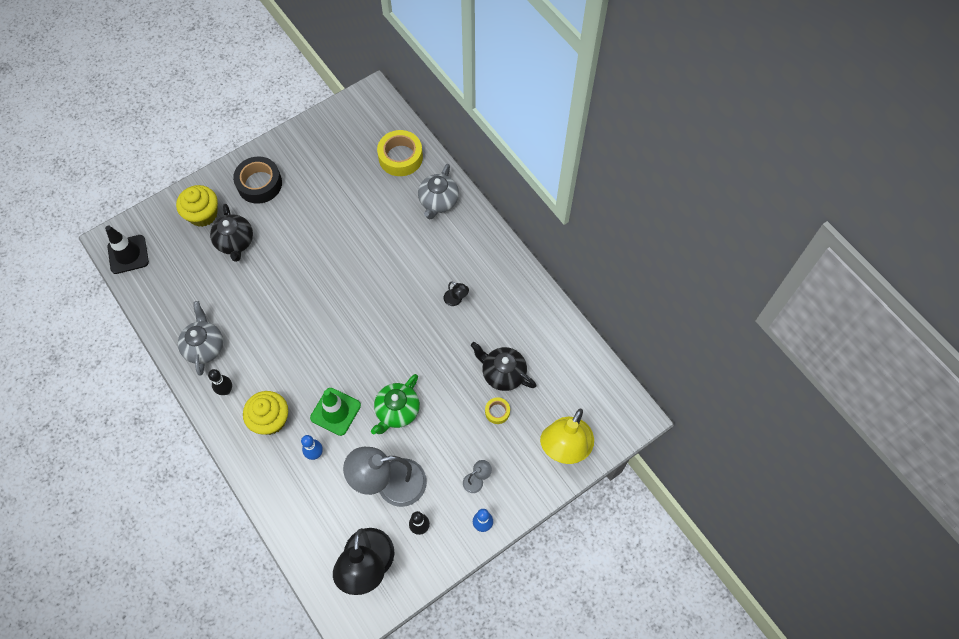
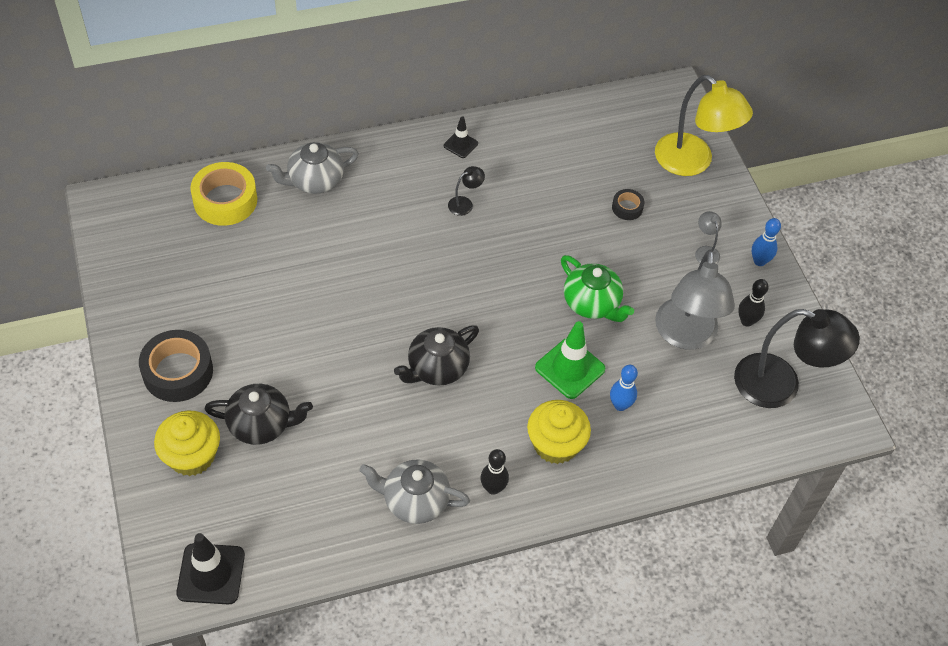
camera: 75 degrees left, 10 degrees down
grey teapot [418,164,459,220] -> grey teapot turned 120 degrees clockwise [266,142,359,194]
black teapot [471,342,536,391] -> black teapot moved to [394,325,479,385]
yellow tape [485,397,510,424] -> black tape [612,189,645,220]
none -> black traffic cone [444,116,478,158]

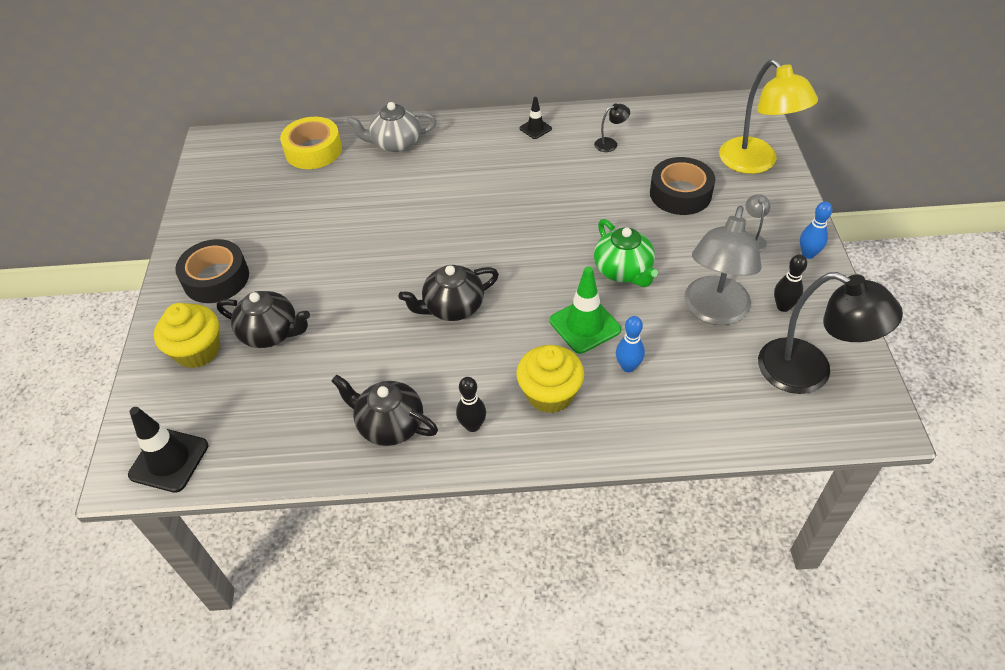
camera: 20 degrees right, 5 degrees down
grey teapot [359,459,470,524] -> black teapot [332,375,438,446]
black lamp [448,166,485,216] -> black lamp moved to [594,103,630,152]
black tape [612,189,645,220] -> black tape [650,157,715,215], size x2.00

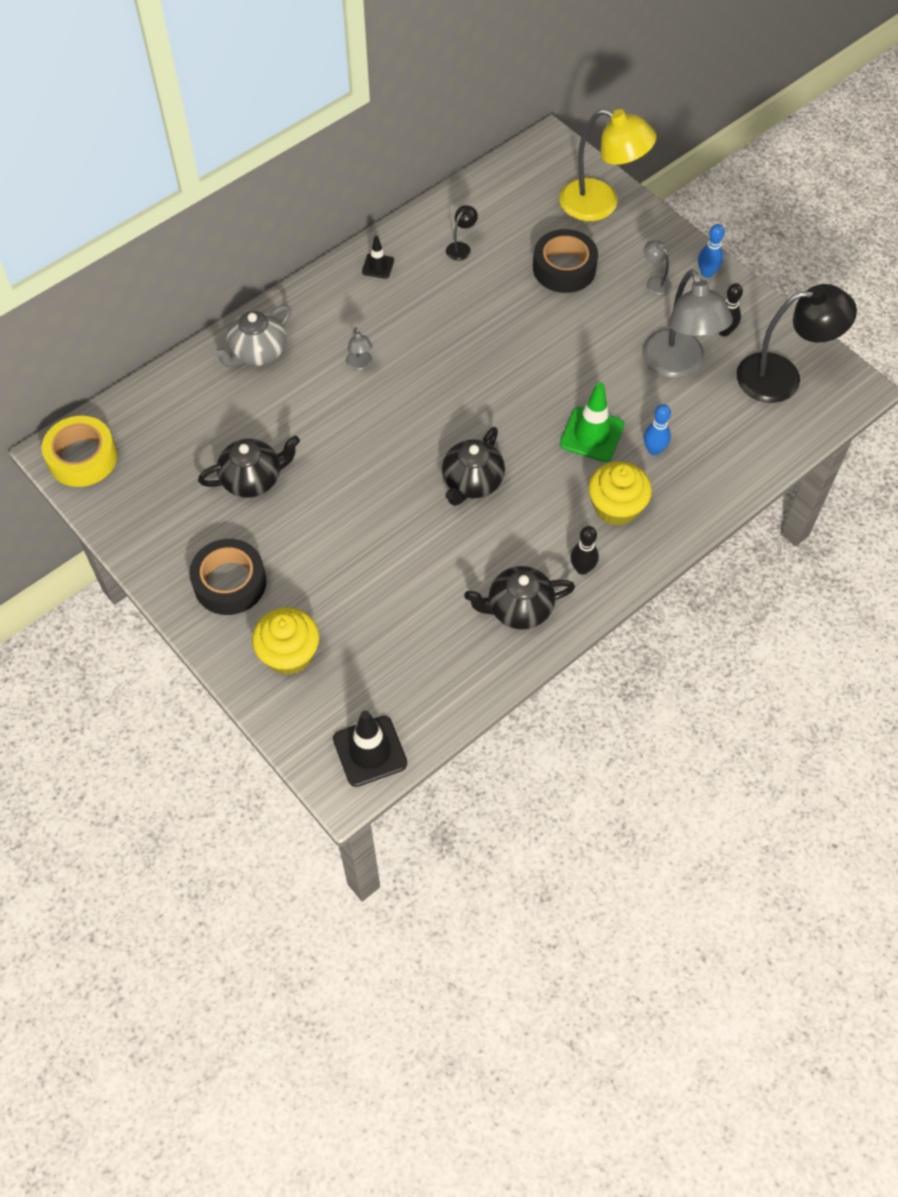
camera: 40 degrees left, 10 degrees up
black teapot [217,291,310,348] -> black teapot moved to [198,436,300,498]
yellow tape [280,117,342,169] -> yellow tape moved to [42,416,117,487]
green teapot [594,219,658,287] -> none
none -> grey lamp [346,327,373,371]

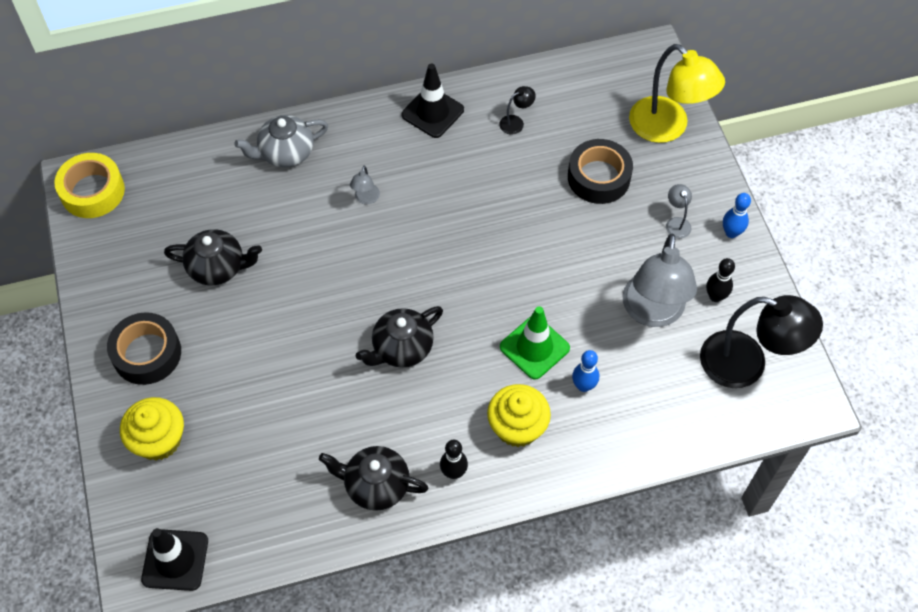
camera: 25 degrees right, 0 degrees up
black traffic cone [362,236,394,279] -> black traffic cone [402,64,464,138], size x1.79

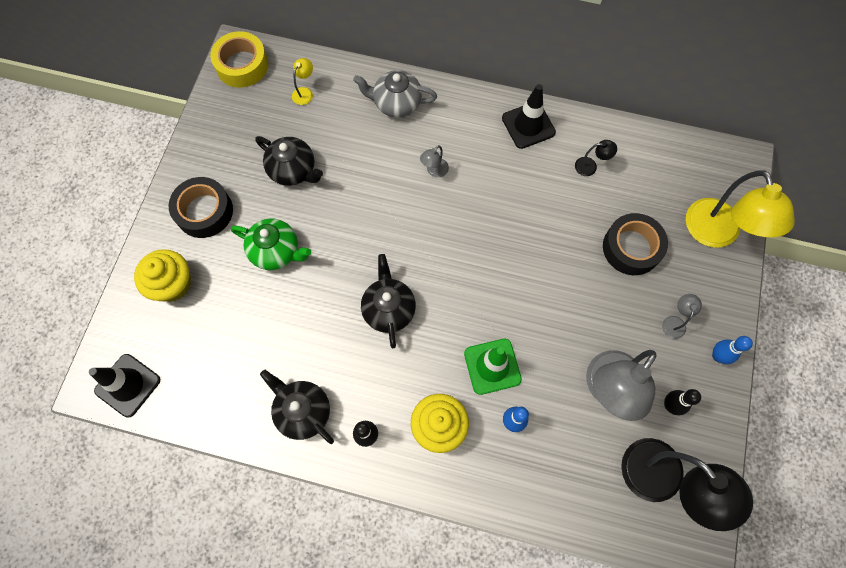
camera: 30 degrees right, 10 degrees up
black teapot [355,306,443,368] -> black teapot turned 90 degrees clockwise [361,254,416,348]
none -> green teapot [231,218,311,270]
none -> yellow lamp [292,58,313,105]

